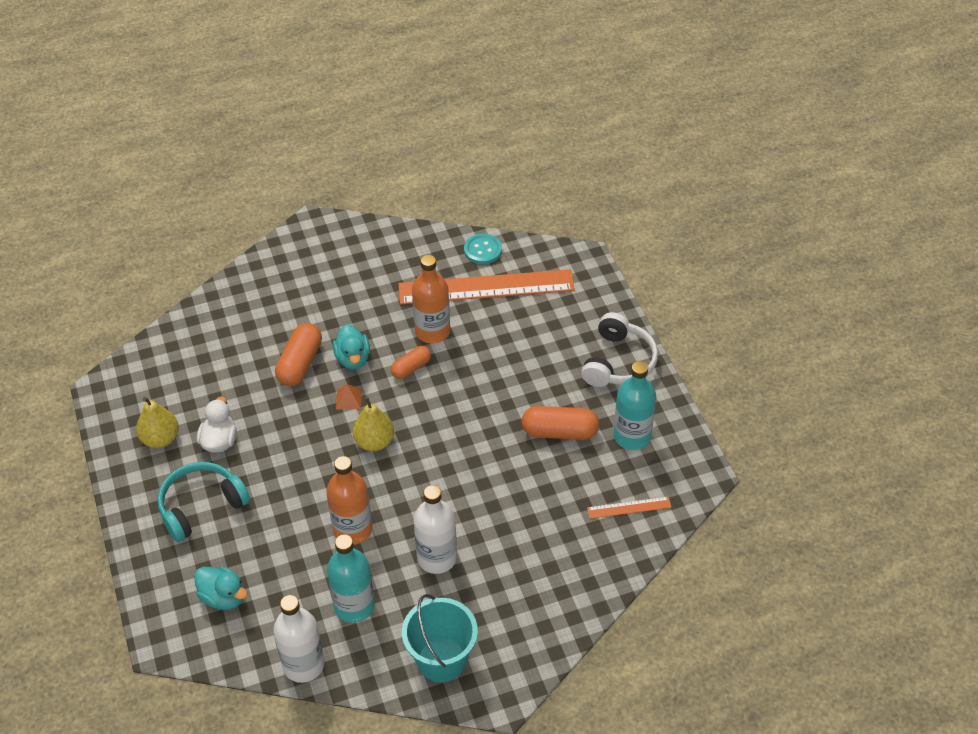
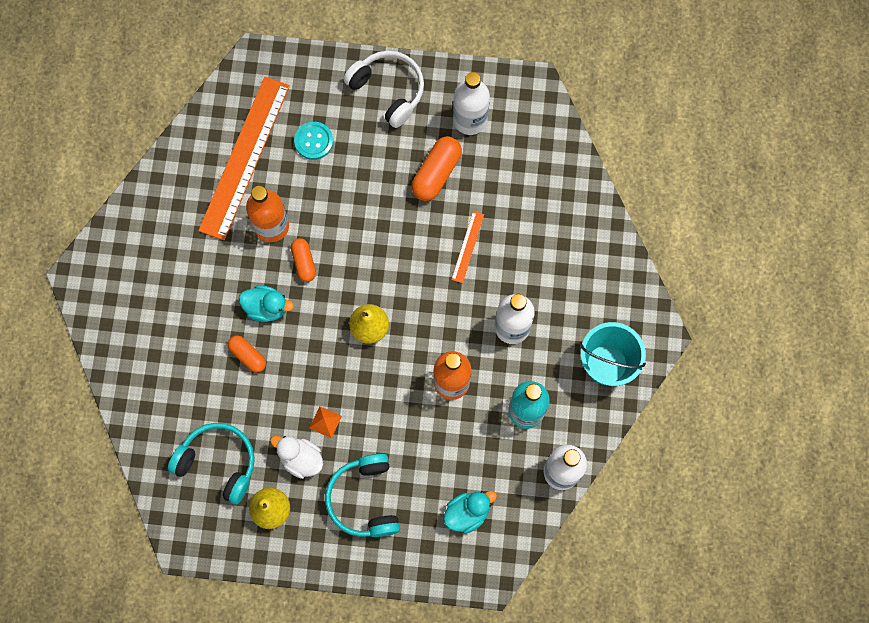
camera: 65 degrees left, 25 degrees up
orange capsule [275,323,322,386] -> orange capsule [228,335,266,373], size x0.63
orange pyramid [336,384,362,409] -> orange pyramid moved to [309,406,342,438]
turquoise button [464,234,502,264] -> turquoise button moved to [294,122,333,160]
orange ruler [587,497,672,519] -> orange ruler moved to [451,211,484,283]
turquoise bottle [613,361,656,450] -> white bottle [453,72,490,135]
none -> turquoise headphones [168,423,255,505]

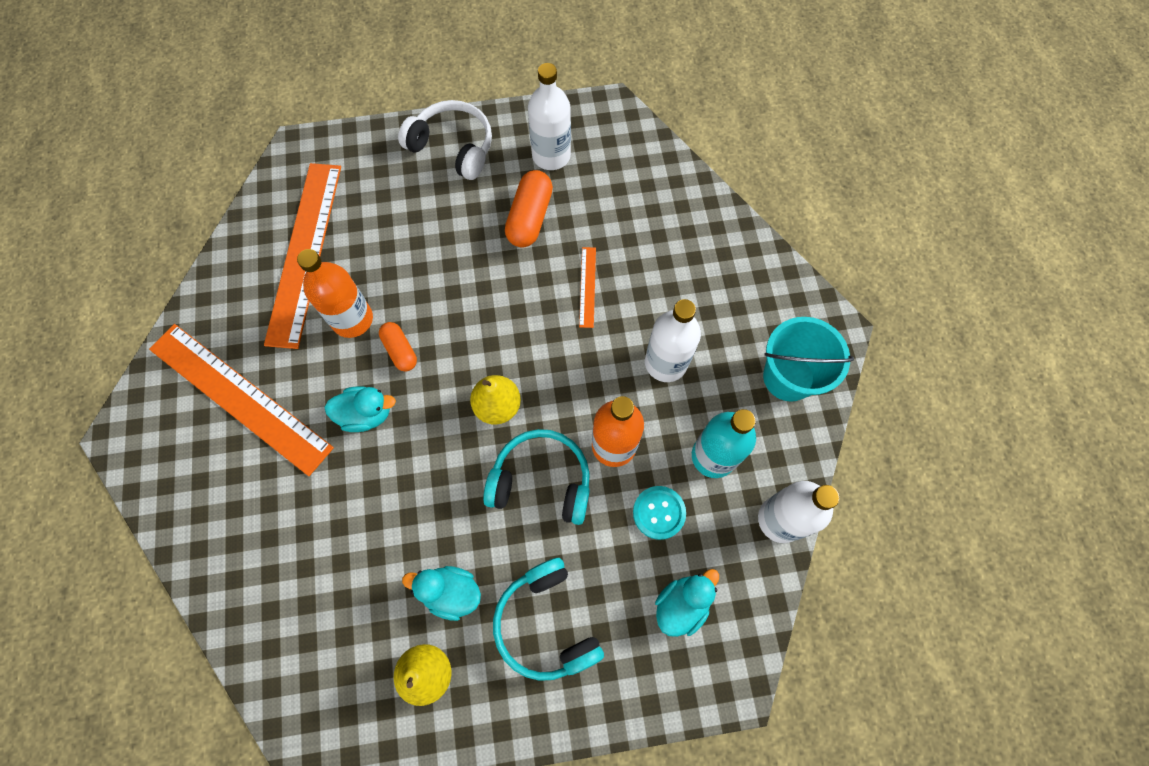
camera: 15 degrees left, 5 degrees down
turquoise headphones [168,423,255,505] -> turquoise headphones moved to [483,429,590,525]
orange capsule [228,335,266,373] -> none
white duck [270,436,323,479] -> turquoise duck [402,566,481,621]
turquoise button [294,122,333,160] -> turquoise button moved to [633,486,686,540]
orange pyramid [309,406,342,438] -> none
none -> orange ruler [149,324,334,476]

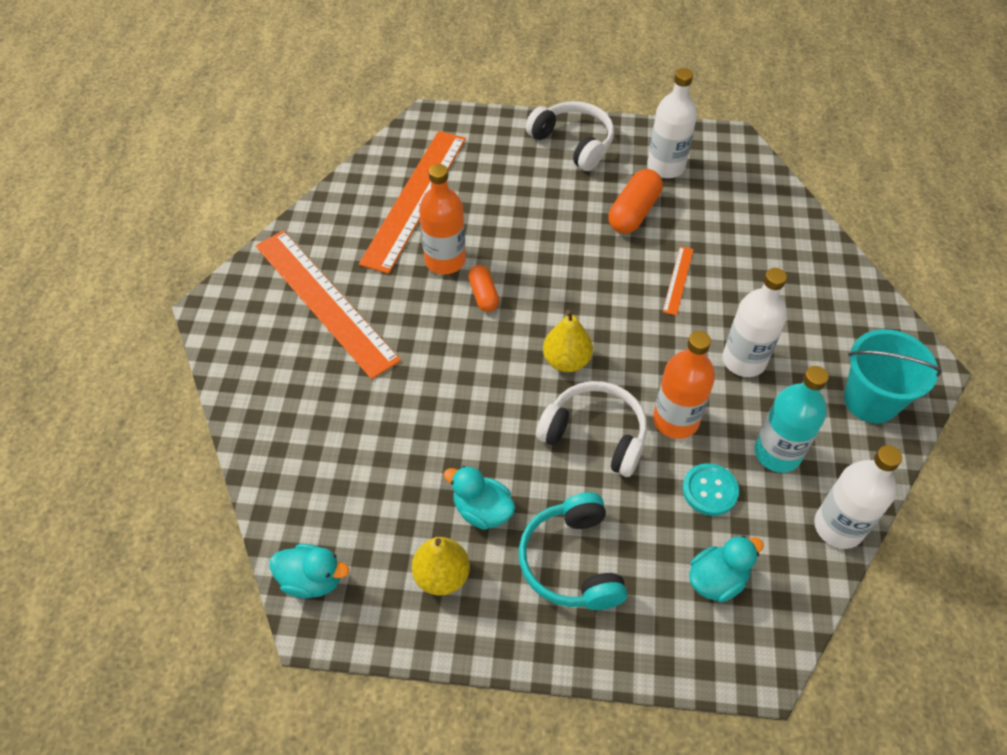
camera: 15 degrees right, 15 degrees down
turquoise duck [324,386,396,432] -> turquoise duck moved to [270,544,349,598]
turquoise headphones [483,429,590,525] -> white headphones [536,381,647,477]

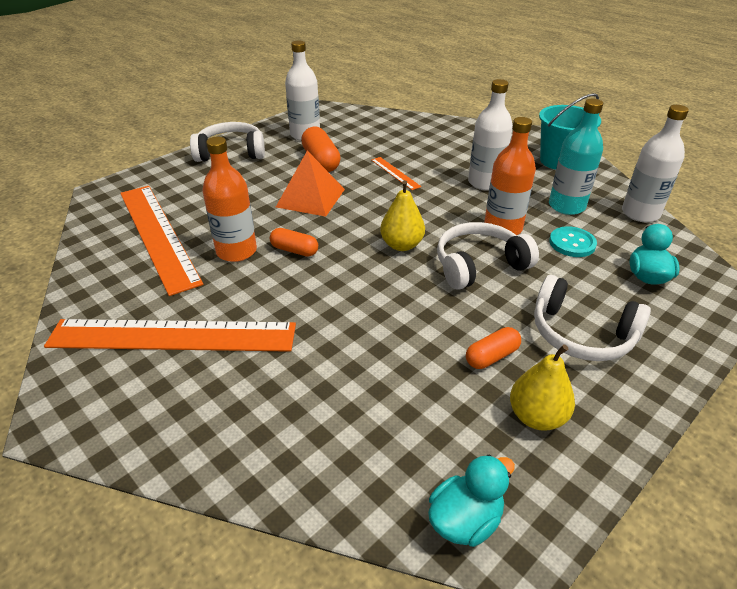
camera: 50 degrees left, 15 degrees down
turquoise duck [444,466,515,530] -> orange capsule [466,327,521,369]
turquoise headphones [518,492,627,610] -> white headphones [534,275,651,361]
none -> orange pyramid [276,151,345,217]

